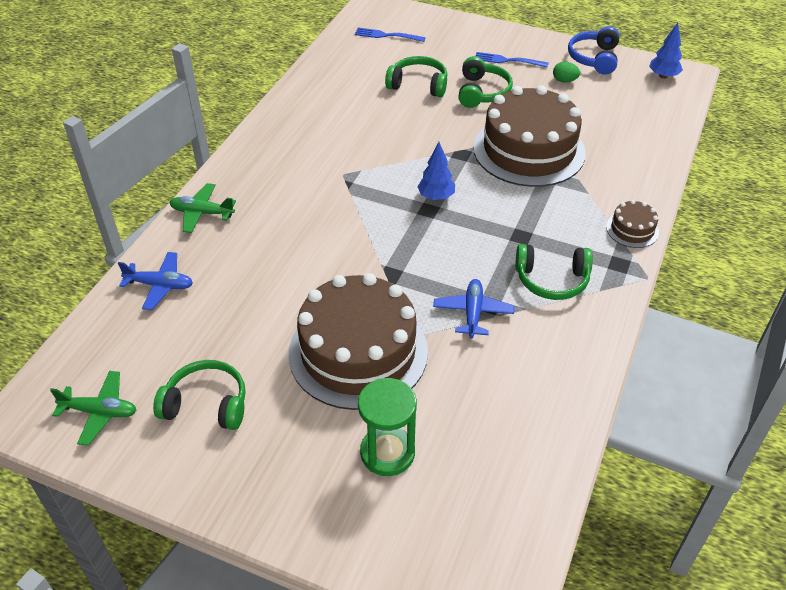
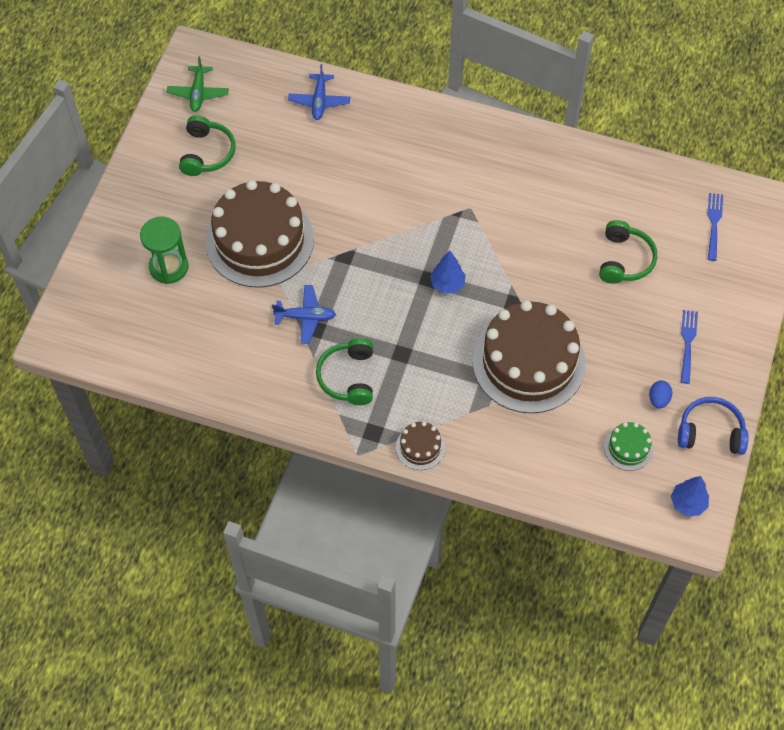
camera: 85 degrees right, 15 degrees up
green plane [169,183,236,233] -> none
green headphones [458,56,513,108] -> none
green egg [553,62,580,83] -> blue egg [649,381,672,409]
none -> green cake [604,422,653,471]

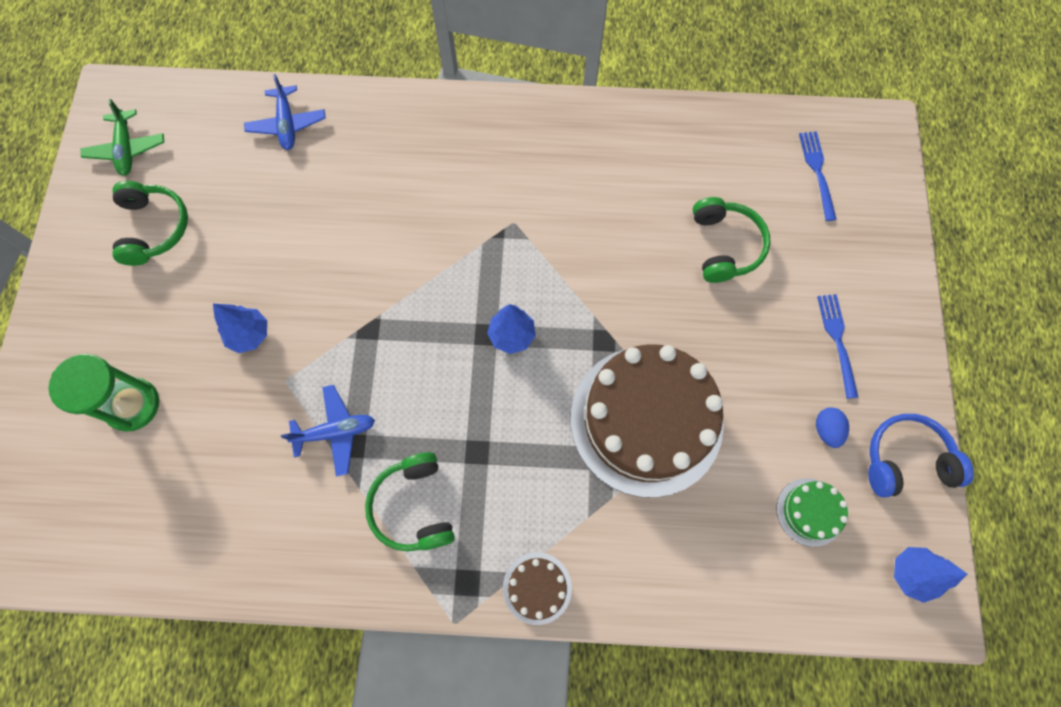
camera: 15 degrees left, 10 degrees up
brown cake [205,180,314,288] -> blue tree [213,304,267,353]

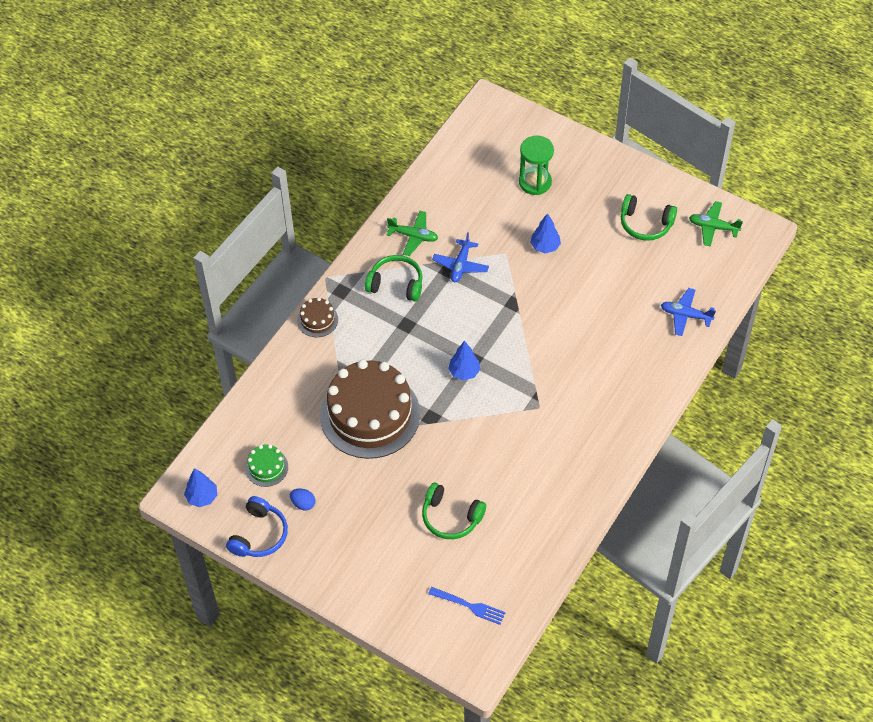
camera: 120 degrees right, 15 degrees down
blue fork [817,294,858,399] -> none
none -> green plane [386,211,438,256]

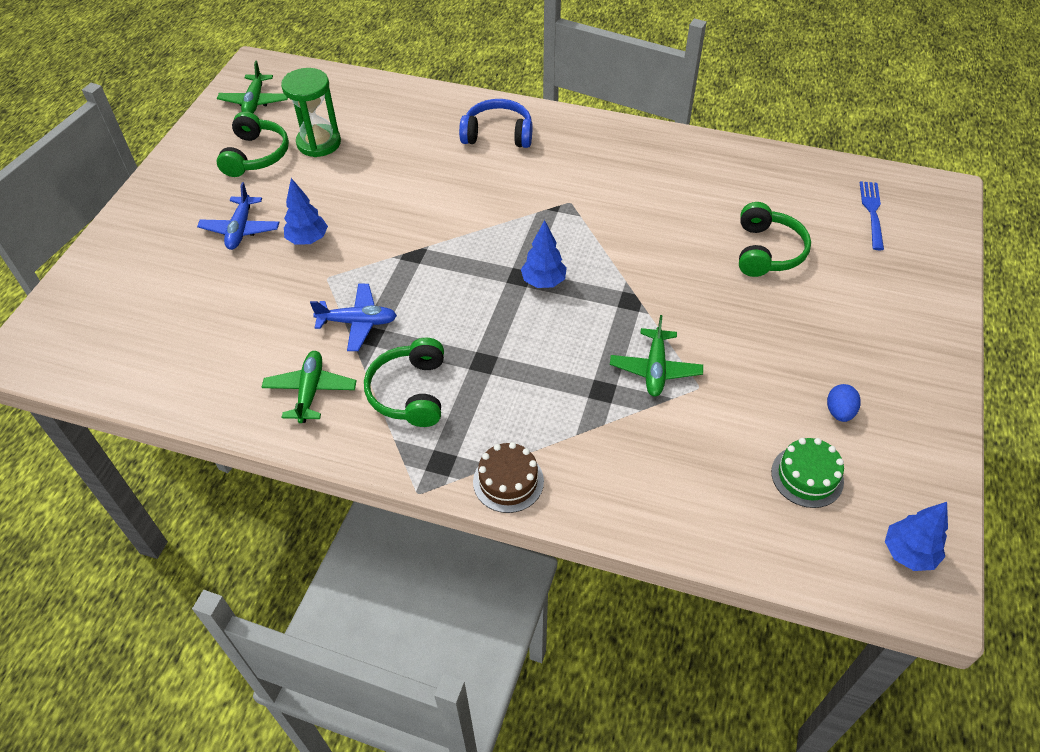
camera: 105 degrees left, 5 degrees down
blue headphones [226,496,288,557] -> blue headphones moved to [459,99,532,148]
brown cake [320,360,420,459] -> green plane [610,315,703,397]
green hourglass [519,135,554,195] -> green hourglass moved to [281,68,341,157]
blue plane [661,288,716,336] -> blue plane moved to [197,182,280,250]

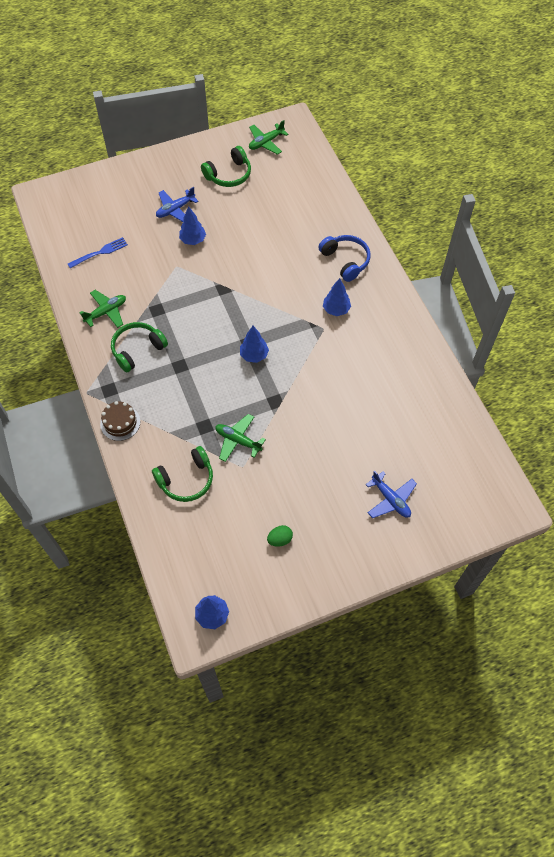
camera: 50 degrees right, 10 degrees up
green hourglass [281,68,341,157] -> none
blue plane [310,284,397,351] -> blue plane moved to [365,470,417,518]
green plane [610,315,703,397] -> green plane turned 60 degrees clockwise [215,414,266,462]
green headphones [739,202,811,277] -> green headphones moved to [152,446,213,502]
green cake [771,438,844,508] -> none
blue egg [827,384,861,422] -> green egg [267,525,293,547]
blue fork [860,181,884,251] -> blue fork moved to [68,237,128,268]
none -> blue tree [323,278,351,316]

